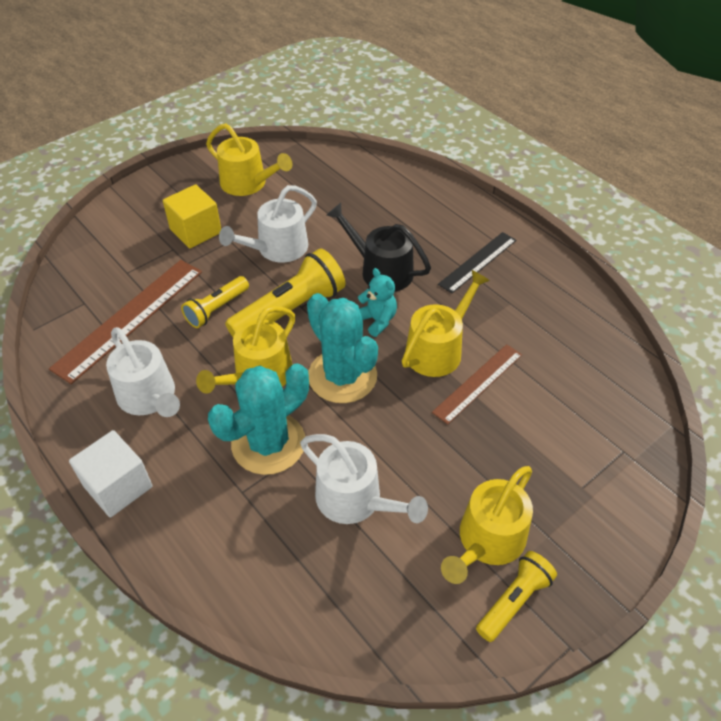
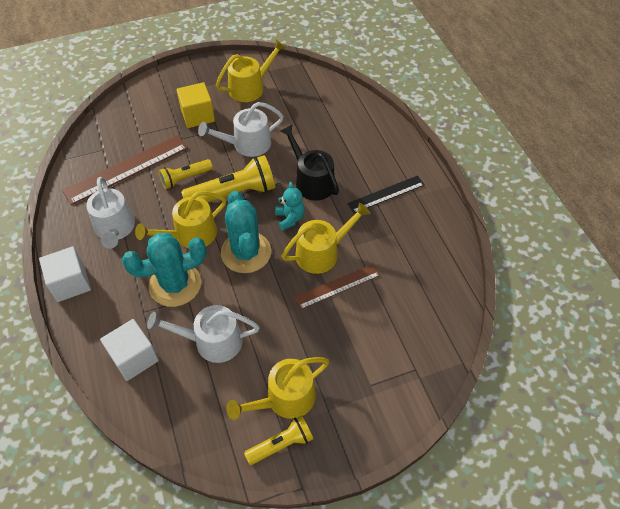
camera: 20 degrees right, 5 degrees up
yellow watering can [206,123,292,196] -> yellow watering can turned 90 degrees counterclockwise [216,40,286,102]
white watering can [300,434,428,524] -> white watering can turned 120 degrees clockwise [147,305,260,363]
none -> white cube [100,319,159,381]

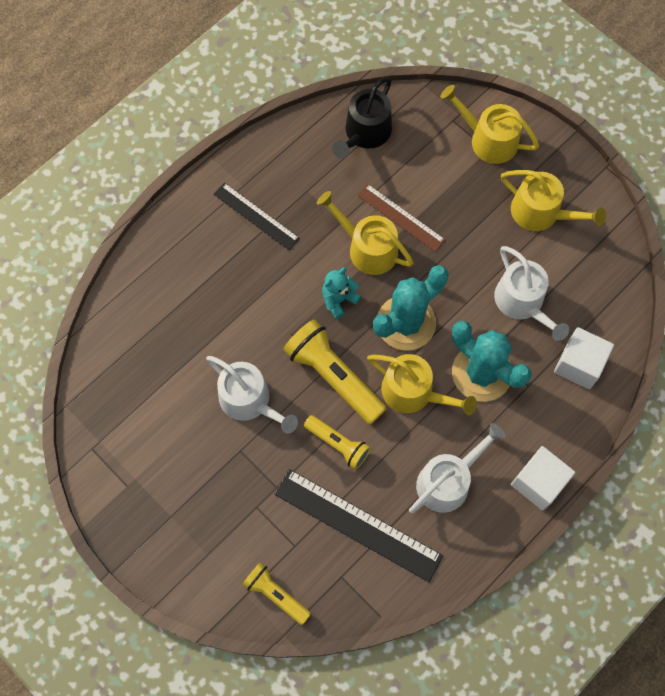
camera: 115 degrees left, 15 degrees up
brown ruler [62,135,188,205] -> black ruler [274,469,443,582]
yellow cube [177,82,215,128] -> none
yellow watering can [216,40,286,102] -> yellow watering can moved to [440,85,539,164]
yellow flashlight [244,415,313,465] -> yellow flashlight moved to [242,563,311,625]
black watering can [281,124,339,201] -> black watering can moved to [332,77,392,159]

